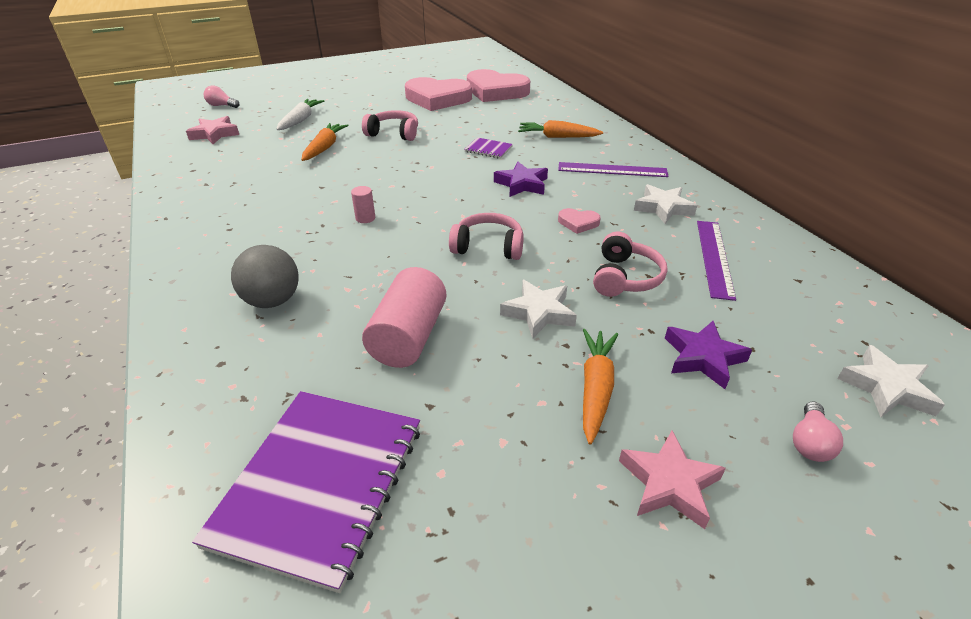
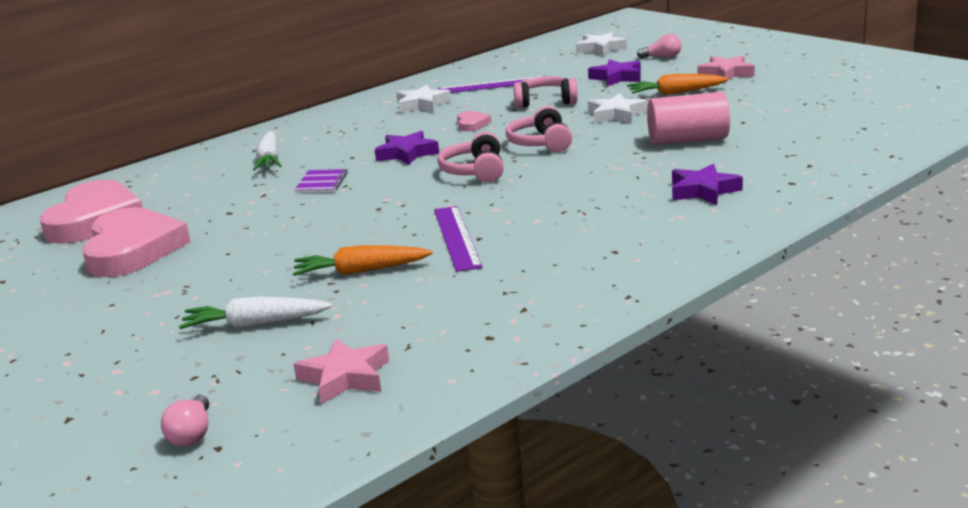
camera: 105 degrees left, 15 degrees down
purple notebook [192,391,420,593] -> none
grey ball [231,245,299,308] -> purple star [672,164,743,205]
pink cylinder [351,186,375,223] -> none
pink headphones [362,110,418,141] -> pink headphones moved to [437,132,504,182]
orange carrot [518,120,603,138] -> white carrot [253,131,281,170]
purple ruler [558,162,669,177] -> purple ruler moved to [434,206,482,272]

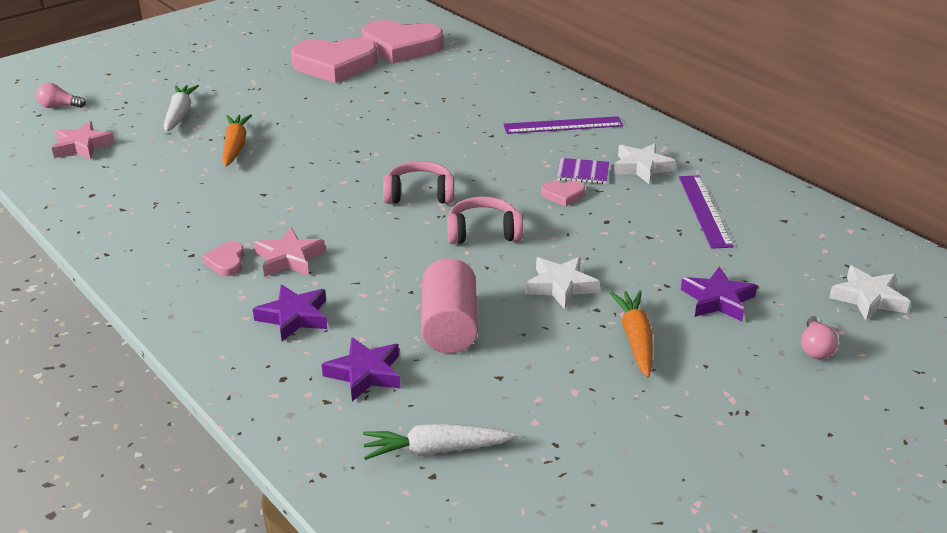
camera: 90 degrees right, 10 degrees up
white carrot [253,131,281,170] -> white carrot moved to [363,423,517,460]
purple notebook [295,169,348,193] -> purple notebook moved to [557,158,609,184]
purple star [375,131,439,165] -> purple star moved to [322,337,401,401]
purple ruler [434,206,482,272] -> purple ruler moved to [503,116,623,134]
pink headphones [514,76,578,108] -> none
pink star [697,56,755,83] -> pink star moved to [254,228,325,277]
none -> pink heart [202,242,244,276]

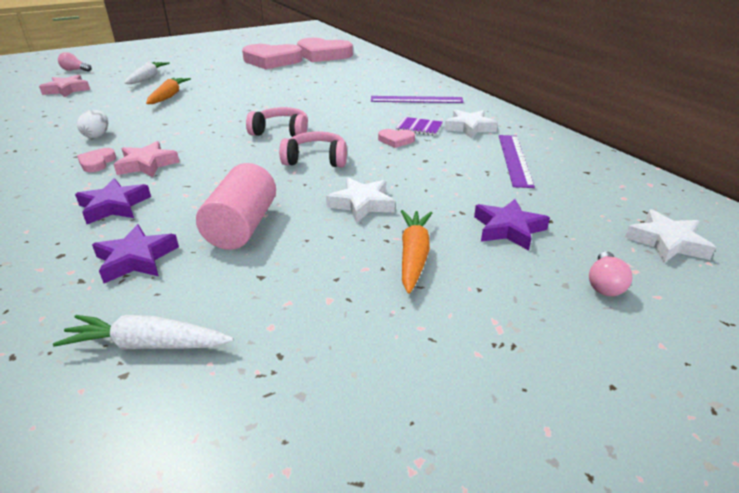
camera: 10 degrees right, 0 degrees up
none -> white egg [77,110,108,138]

